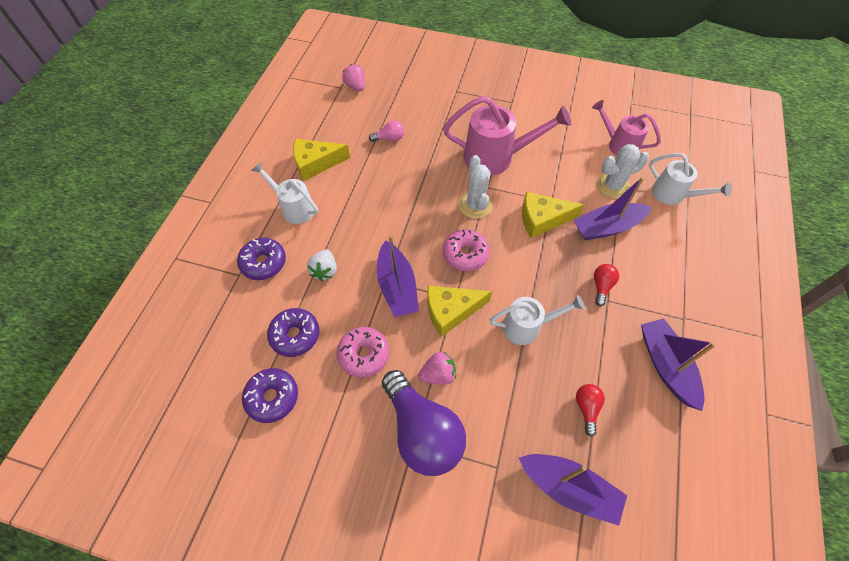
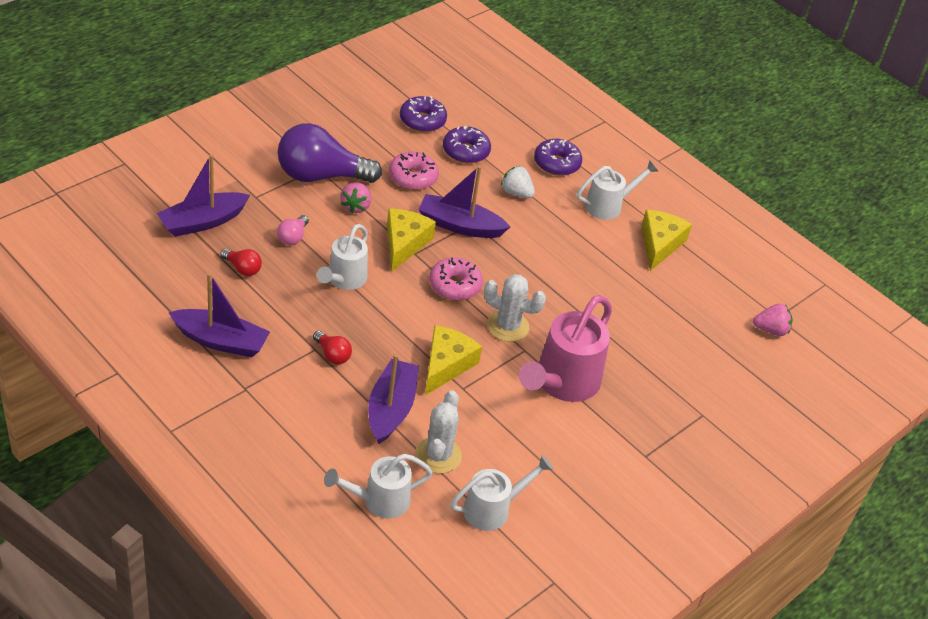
camera: 115 degrees right, 15 degrees down
pink light bulb [369,120,404,142] -> pink light bulb moved to [277,215,309,245]
pink watering can [592,100,661,156] -> white watering can [450,455,553,531]

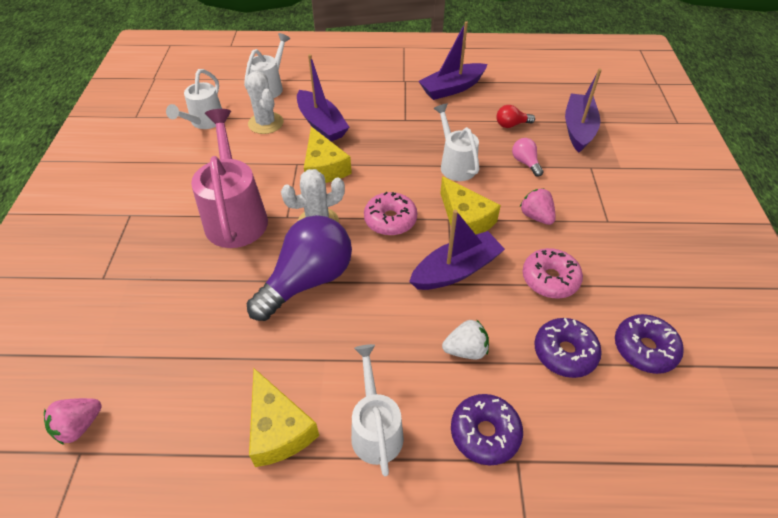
camera: 140 degrees right, 5 degrees up
purple light bulb [278,123,382,183] -> purple light bulb moved to [247,215,352,321]
red light bulb [313,331,352,364] -> none
white watering can [577,161,659,220] -> white watering can turned 150 degrees clockwise [351,344,404,476]

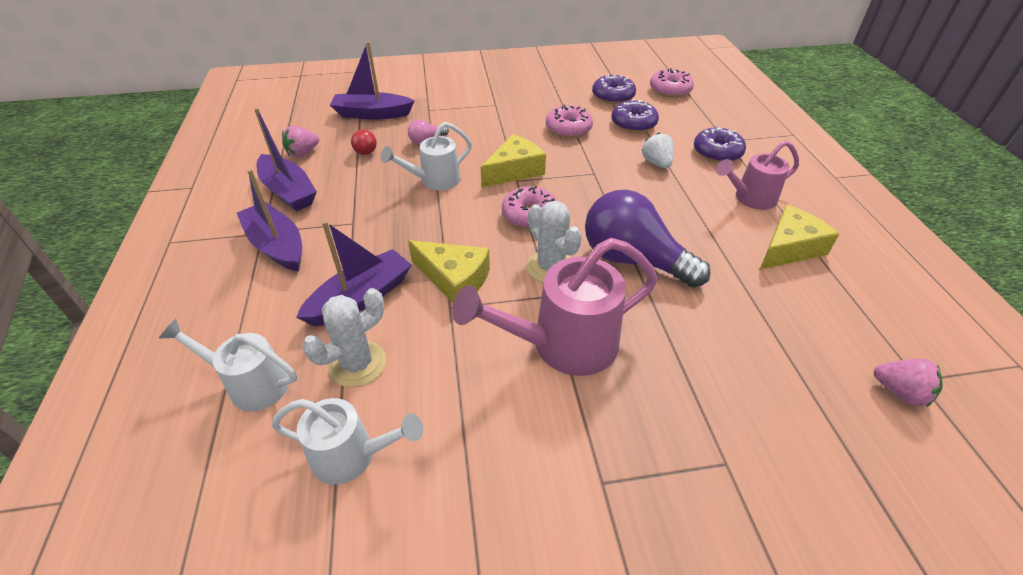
camera: 100 degrees left, 5 degrees down
yellow cheese [304,126,352,183] -> yellow cheese turned 60 degrees clockwise [408,240,490,303]
white watering can [351,344,404,476] -> pink watering can [716,140,799,210]
purple boat [409,210,505,290] -> purple boat moved to [237,169,302,272]
pink strawberry [520,188,556,225] -> pink strawberry moved to [282,126,319,157]
none -> pink donut [650,68,694,98]

